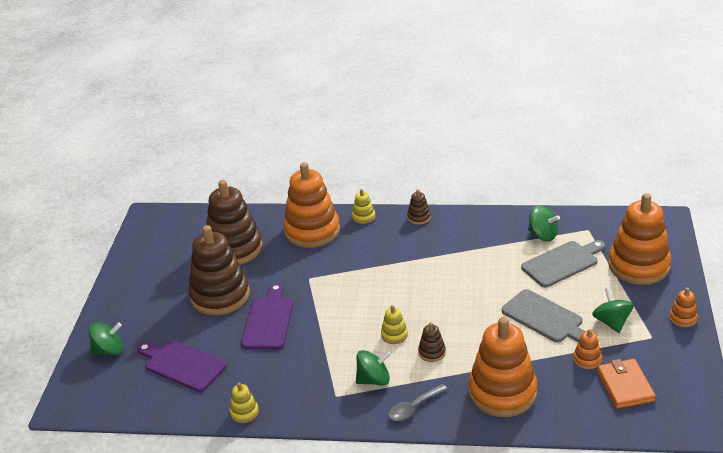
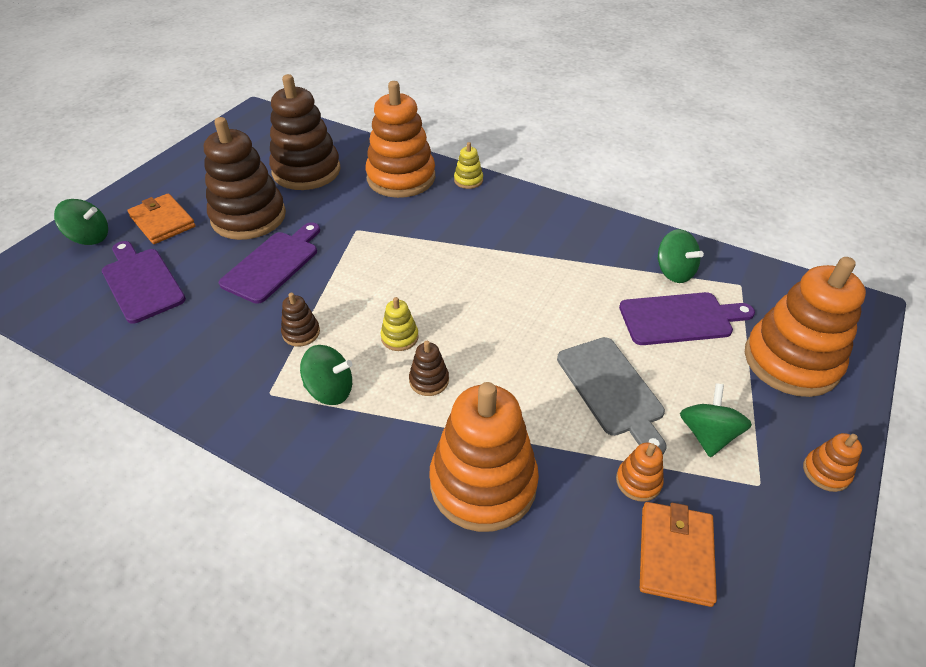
camera: 20 degrees right, 10 degrees up
yellow stacking toy [230,382,259,423] -> none
grey spoon [388,384,447,421] -> none
brown stacking toy [407,189,431,225] -> brown stacking toy moved to [281,293,320,347]
grey cutting board [521,240,605,287] -> purple cutting board [619,292,755,345]
none -> orange wallet [127,193,196,244]

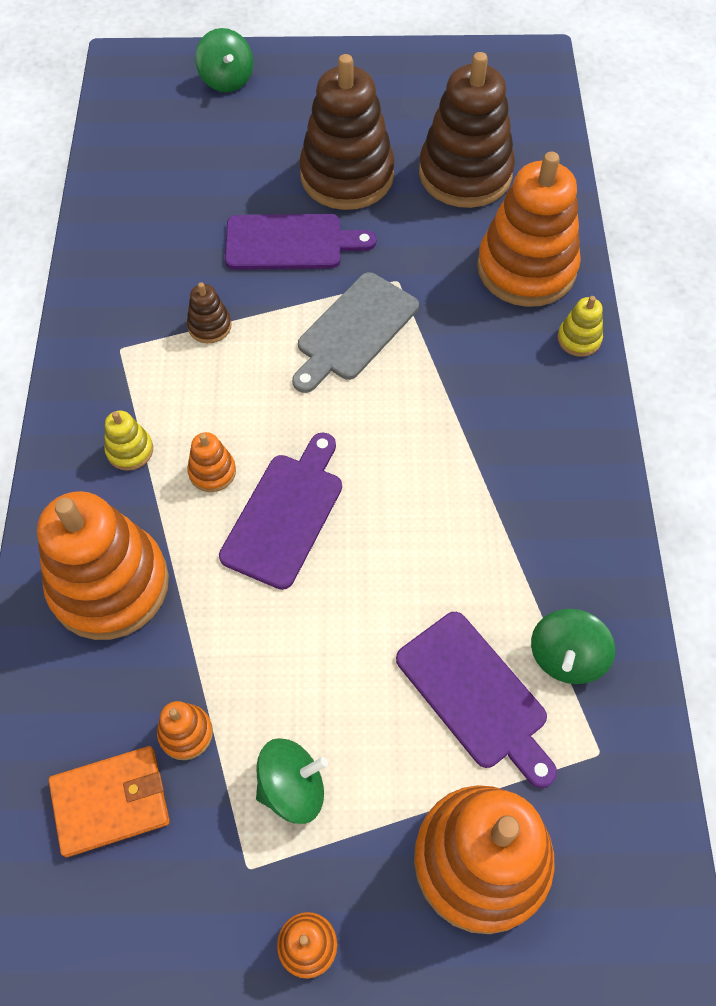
camera: 60 degrees right, 15 degrees up
purple cutting board [102,241,186,324] -> purple cutting board moved to [219,432,342,590]
orange wallet [127,193,196,244] -> none
green spinning top [300,345,352,405] -> none
yellow stacking toy [381,297,419,351] -> yellow stacking toy moved to [104,411,153,471]
brown stacking toy [409,341,449,396] -> orange stacking toy [187,432,236,492]
grey cutting board [557,337,666,454] -> grey cutting board moved to [292,272,419,393]

